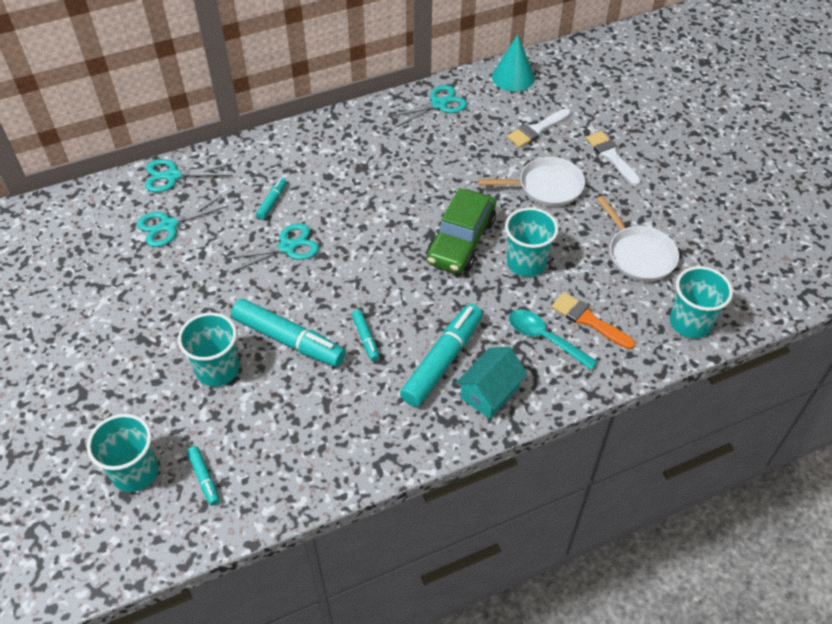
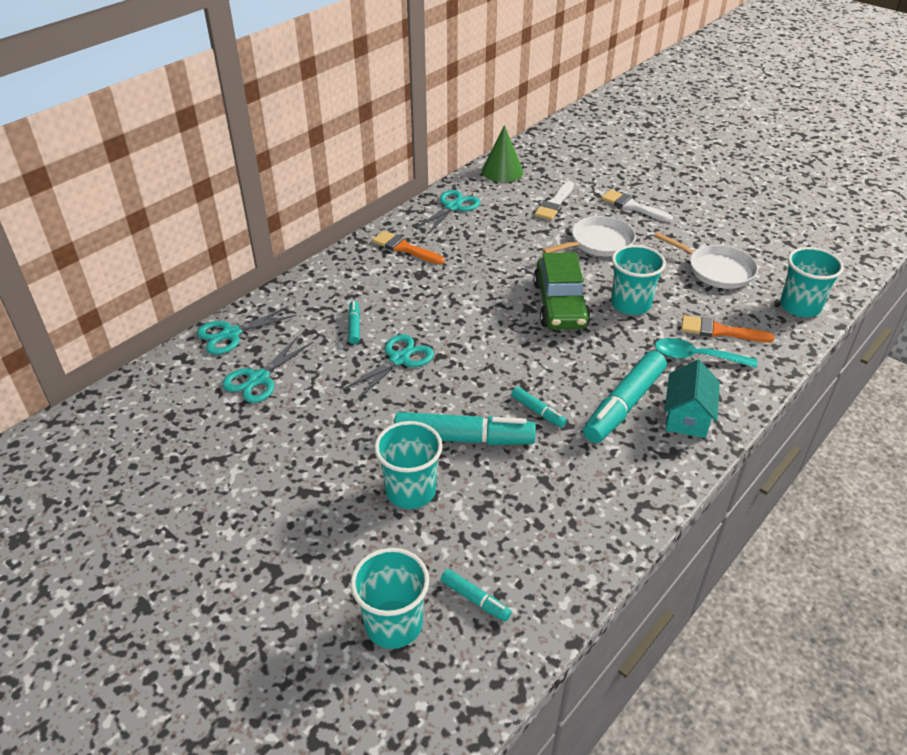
camera: 25 degrees left, 10 degrees down
turquoise marker [400,304,483,407] -> turquoise marker turned 150 degrees counterclockwise [583,351,667,443]
turquoise cone [492,34,535,91] -> green cone [482,125,523,182]
none -> orange brush [372,231,445,264]

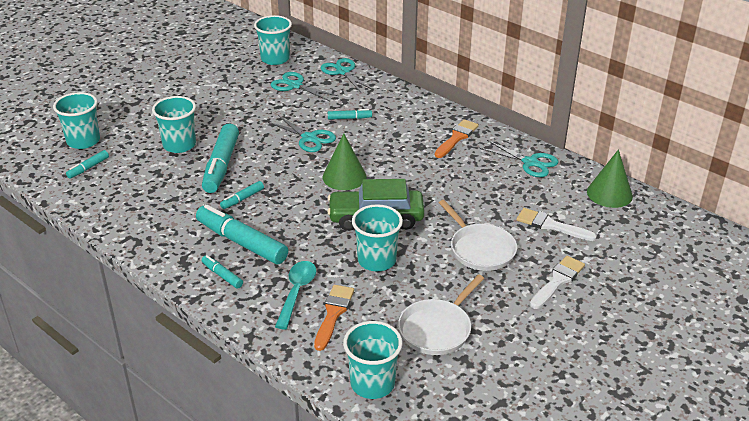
camera: 90 degrees right, 5 degrees down
turquoise house [665,360,720,438] -> turquoise marker [202,255,243,289]
none -> turquoise cup [254,15,292,65]
none -> green cone [323,133,367,190]

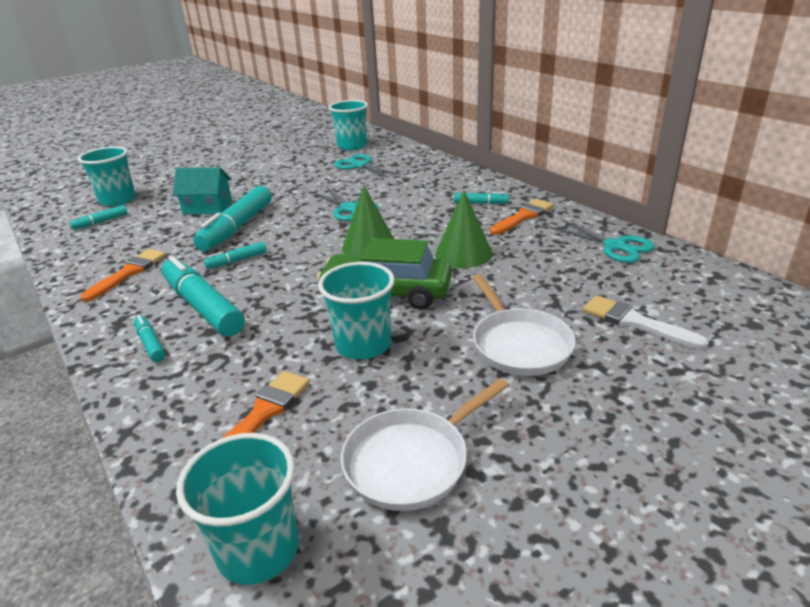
camera: 15 degrees right, 5 degrees down
turquoise cup [152,96,196,153] -> turquoise house [173,167,232,214]
turquoise spoon [275,261,316,329] -> none
turquoise scissors [321,58,373,92] -> none
turquoise marker [328,109,372,120] -> turquoise marker moved to [454,192,509,204]
white brush [530,256,585,309] -> none
green cone [587,149,633,208] -> green cone moved to [435,190,493,268]
none -> orange brush [81,249,166,302]

